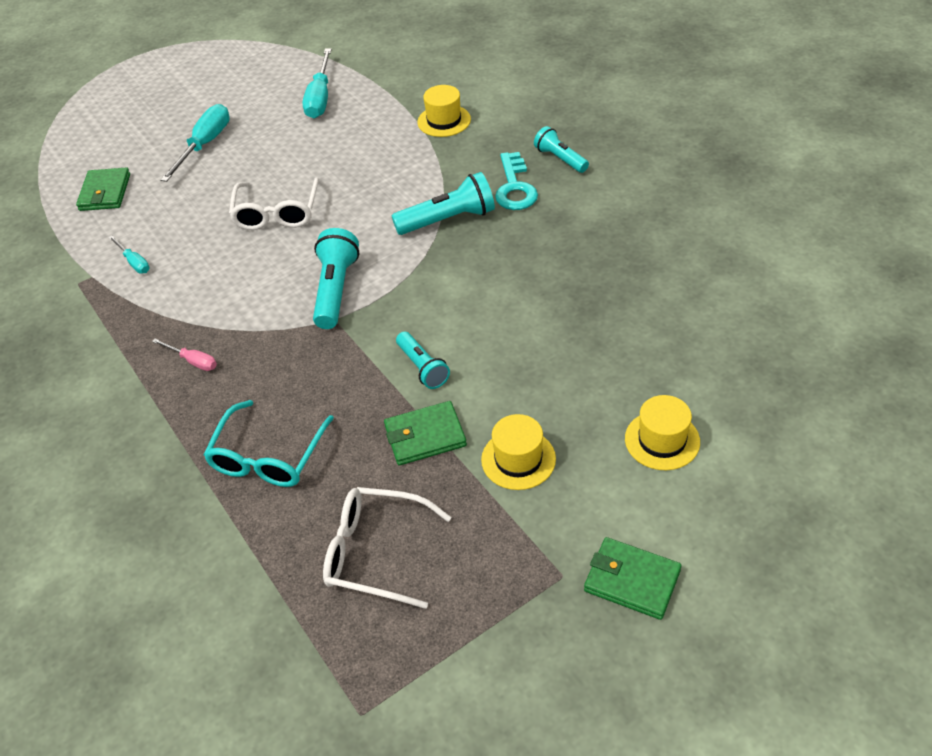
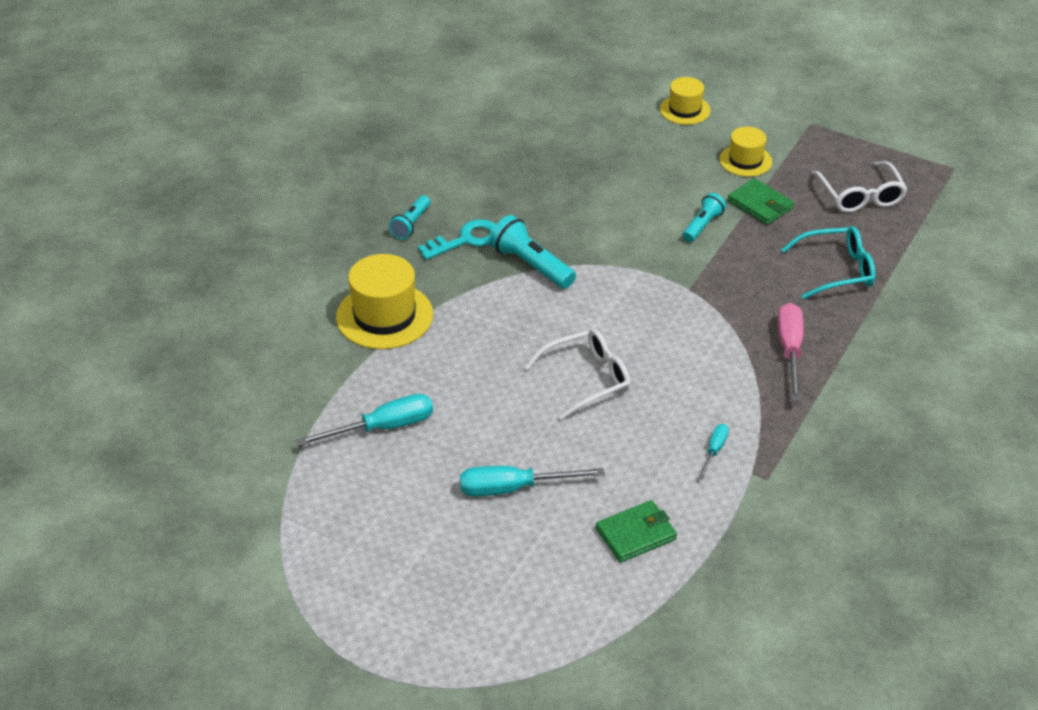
camera: 120 degrees left, 5 degrees down
pink screwdriver [152,339,217,371] -> pink screwdriver [778,303,804,401], size x1.86
turquoise flashlight [313,228,359,329] -> none
yellow hat [417,85,471,137] -> yellow hat [336,254,433,349], size x1.66
green wallet [584,537,681,620] -> none

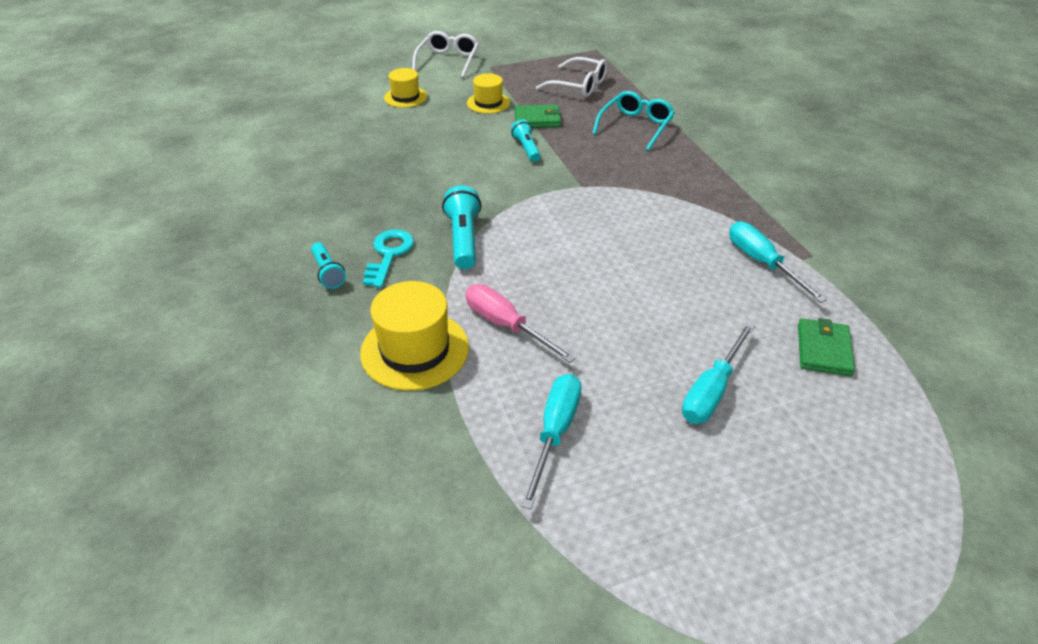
camera: 50 degrees left, 0 degrees up
turquoise flashlight [490,215,576,289] -> turquoise flashlight turned 90 degrees clockwise [442,185,482,269]
white glasses [524,329,631,420] -> white glasses moved to [412,31,479,78]
turquoise screwdriver [699,424,729,479] -> turquoise screwdriver [729,222,827,303], size x1.86
pink screwdriver [778,303,804,401] -> pink screwdriver moved to [465,284,576,363]

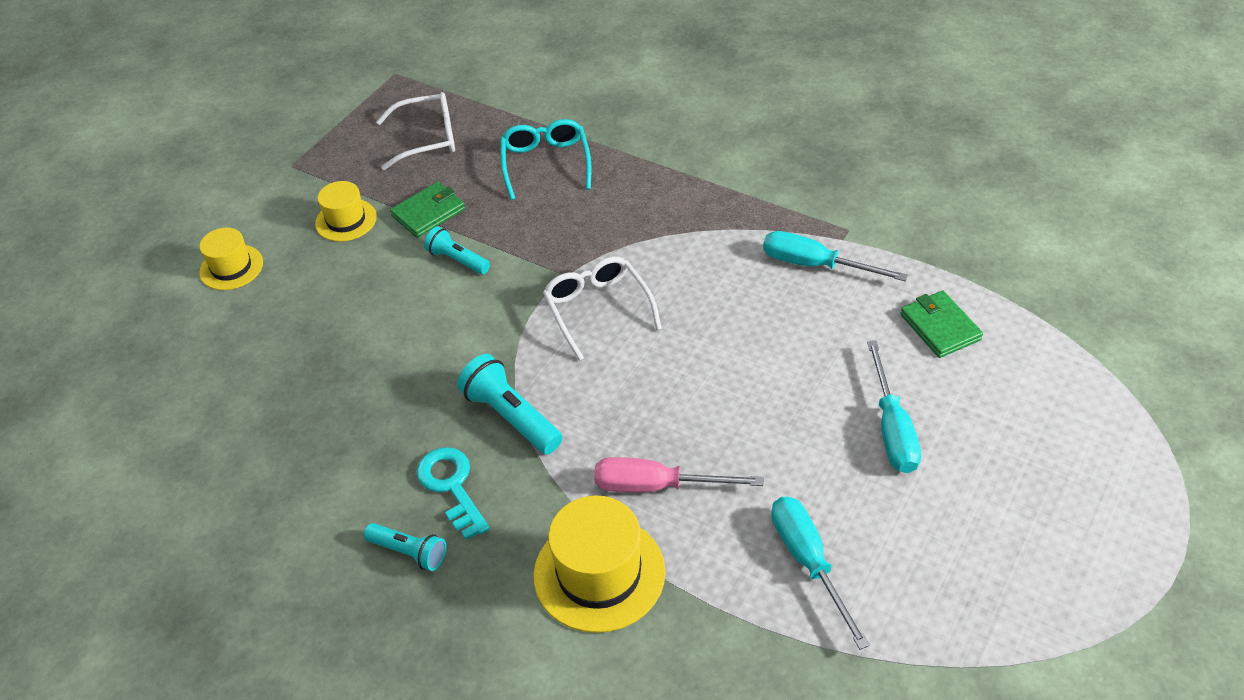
camera: 35 degrees left, 5 degrees up
white glasses [412,31,479,78] -> white glasses moved to [543,256,662,361]

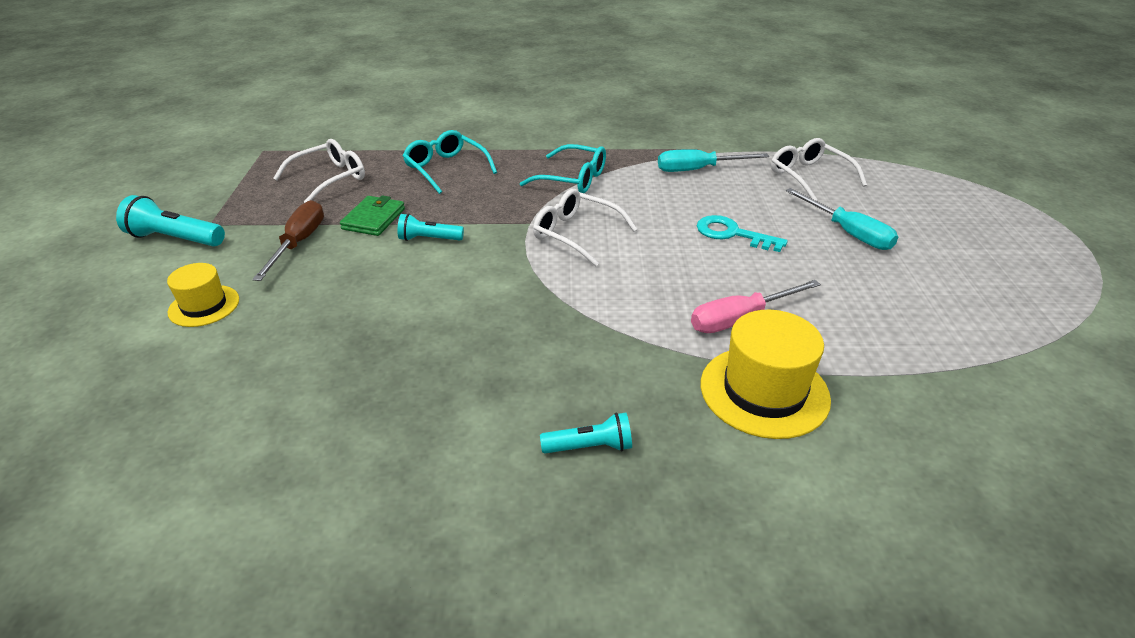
camera: 35 degrees left, 10 degrees down
yellow hat [315,181,377,242] -> brown screwdriver [252,200,324,281]
turquoise key [416,447,490,540] -> turquoise key moved to [697,215,788,252]
turquoise flashlight [457,354,563,454] -> turquoise flashlight moved to [116,195,225,246]
turquoise screwdriver [771,497,870,650] -> none
green wallet [900,290,983,358] -> white glasses [771,138,867,201]
none -> turquoise glasses [520,144,606,193]

